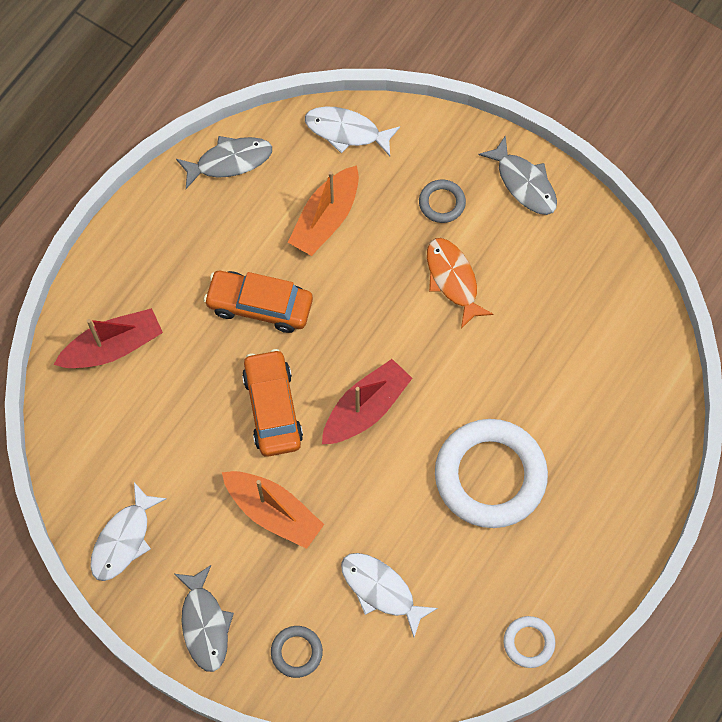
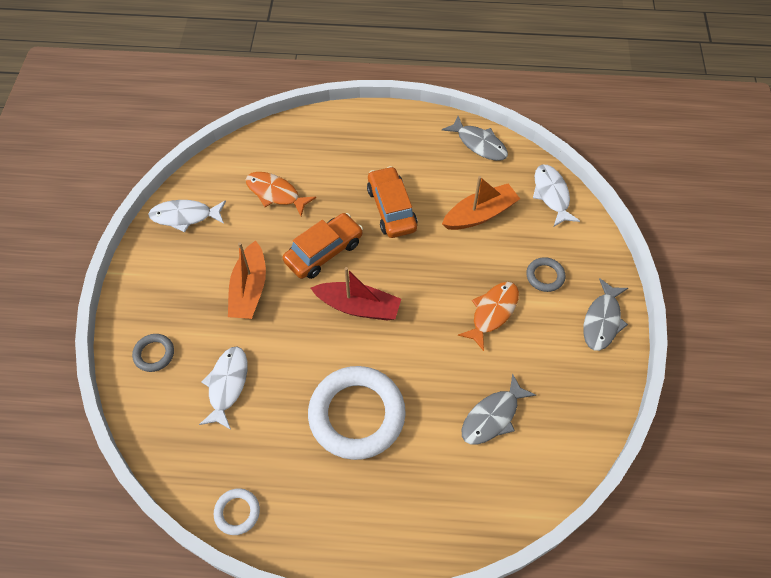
camera: 60 degrees right, 10 degrees down
red boat [54,308,163,368] -> none
grey fish [174,565,234,672] -> grey fish moved to [462,374,536,445]
orange boat [288,166,359,256] -> orange boat turned 150 degrees clockwise [442,176,520,230]
none -> orange fish [245,172,316,216]

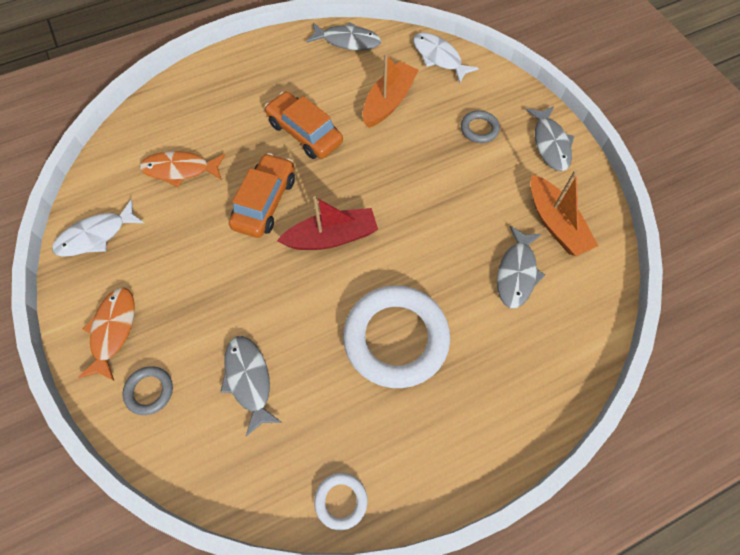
camera: 30 degrees left, 5 degrees up
white fish [199,347,248,430] -> grey fish [220,336,282,436]
orange boat [228,240,266,319] -> orange boat moved to [531,170,598,256]
orange fish [458,282,519,351] -> orange fish moved to [78,287,135,381]

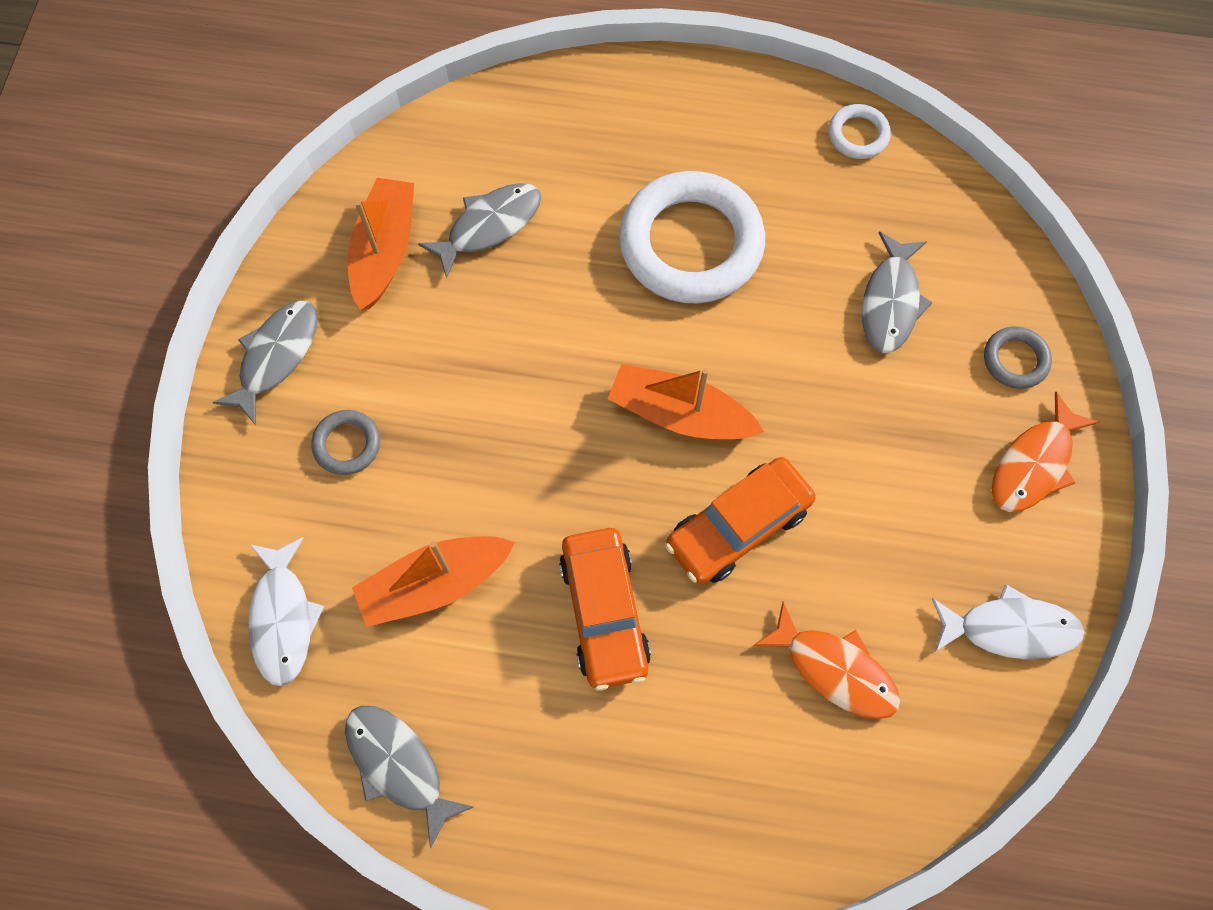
camera: 145 degrees left, 5 degrees up
red boat [277,196,378,250] -> orange boat [608,364,764,439]

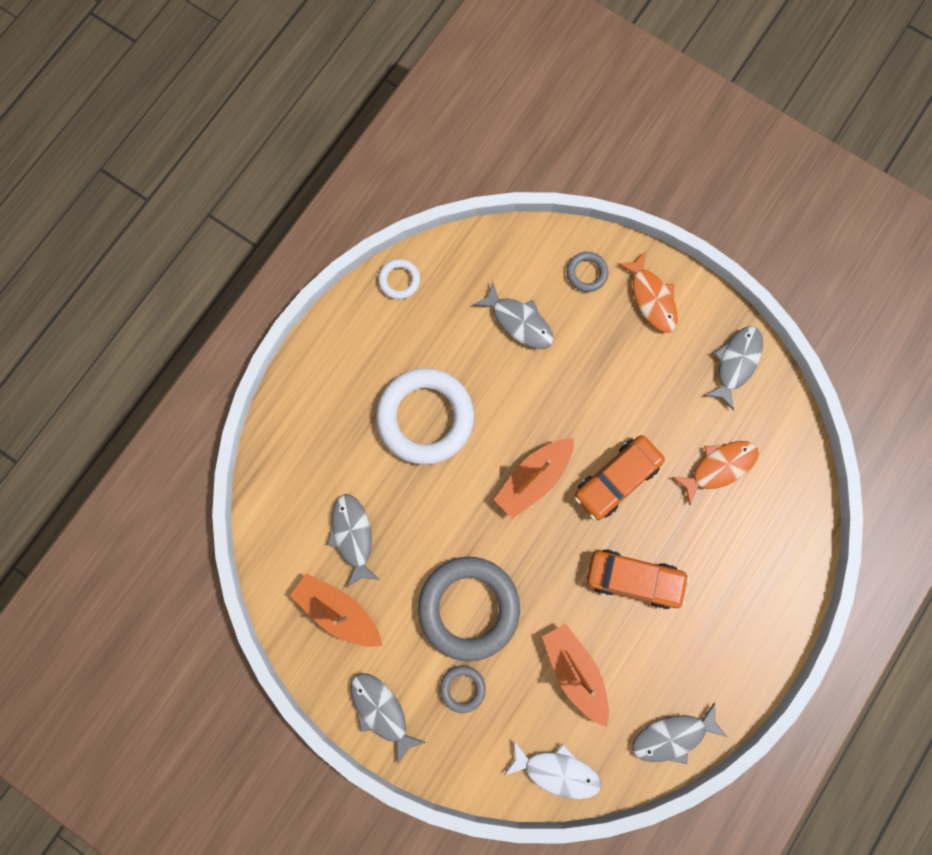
camera: 65 degrees left, 10 degrees up
orange boat [352,536,515,627] -> orange boat turned 150 degrees clockwise [542,624,609,727]
orange car [665,457,816,584] -> orange car turned 60 degrees clockwise [574,435,665,521]
white fish [932,584,1085,659] -> grey fish [705,326,763,411]
none -> grey ring [418,557,520,661]

